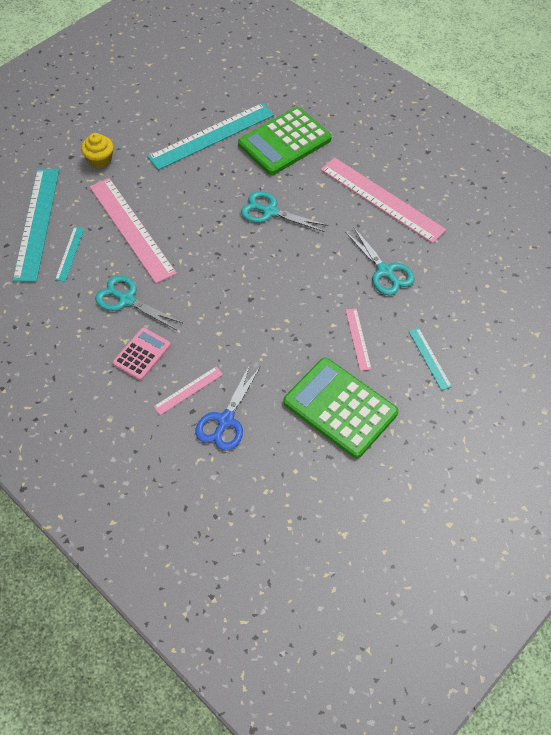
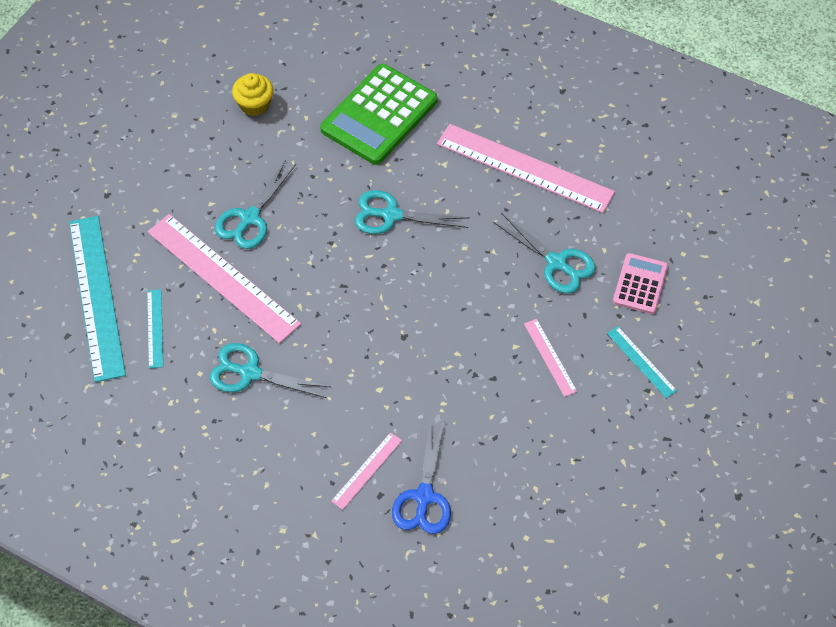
camera: 15 degrees left, 0 degrees up
yellow cupcake [81,133,113,168] -> yellow cupcake moved to [232,73,273,116]
pink calculator [113,328,171,381] -> pink calculator moved to [613,253,668,314]
turquoise ruler [147,103,274,170] -> none
green calculator [283,358,398,458] -> none
none -> turquoise scissors [215,160,296,249]

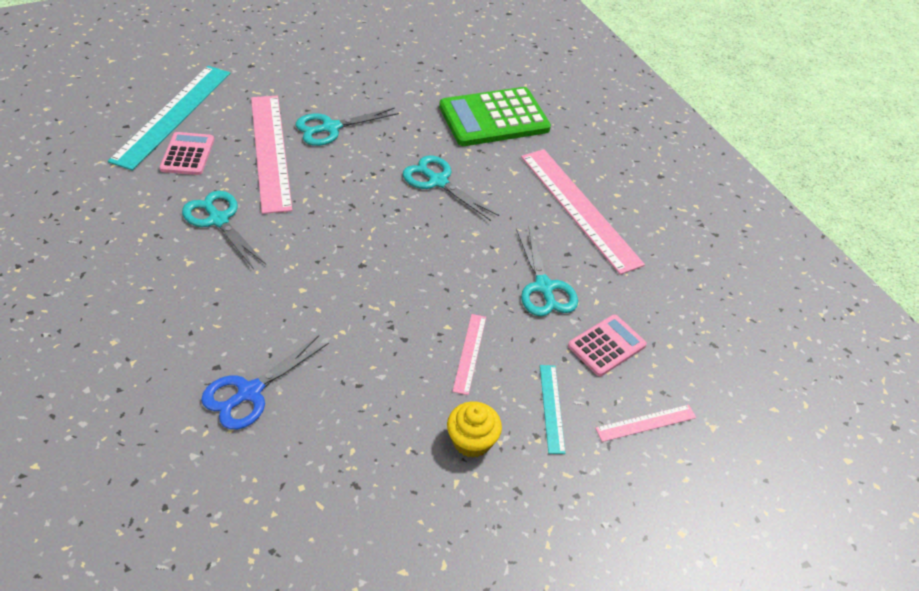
camera: 30 degrees right, 10 degrees down
turquoise ruler [147,289,163,368] -> pink calculator [159,132,214,175]
yellow cupcake [232,73,273,116] -> yellow cupcake moved to [447,402,502,458]
pink ruler [331,432,402,510] -> pink ruler moved to [595,405,696,442]

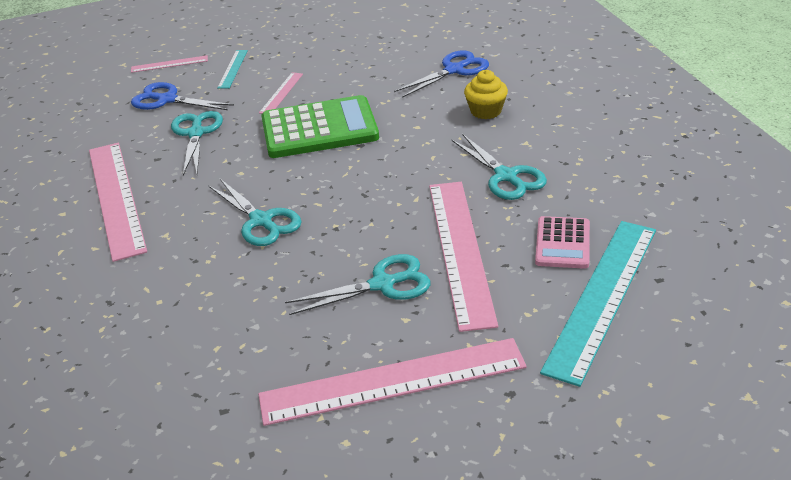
camera: 165 degrees left, 10 degrees down
green calculator [439,87,551,146] -> green calculator moved to [261,95,379,158]
yellow cupcake [447,402,502,458] -> yellow cupcake moved to [464,70,508,119]
pink calculator [568,314,647,376] -> blue scissors [131,82,234,110]
none -> pink ruler [258,338,527,426]

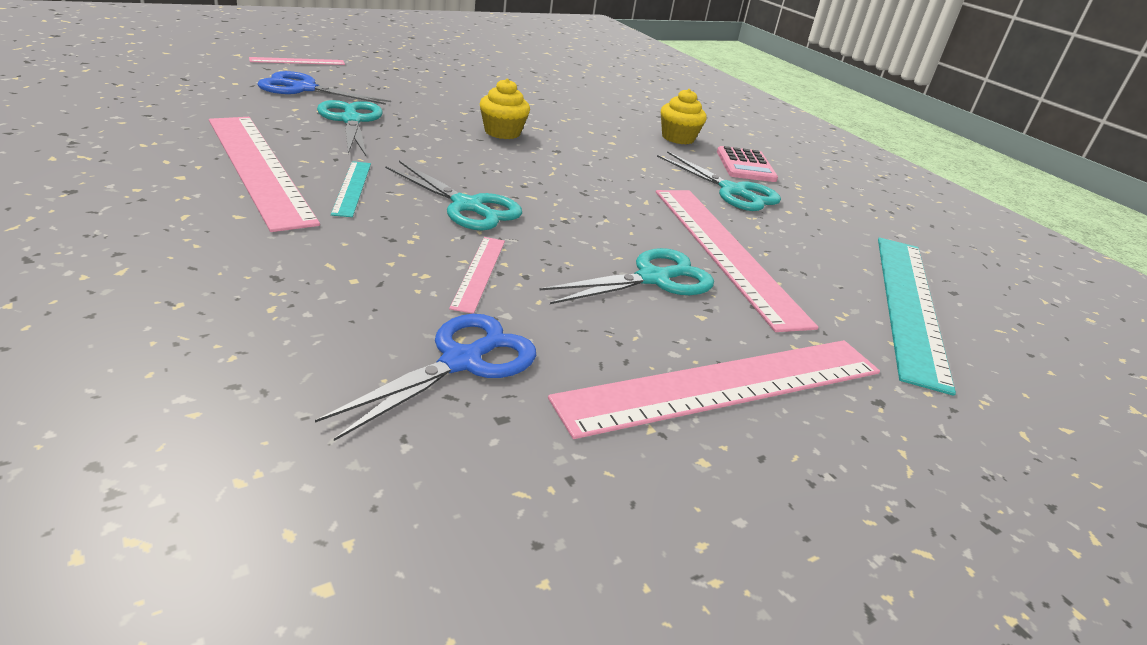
camera: 20 degrees left, 5 degrees down
turquoise ruler [217,50,248,88] -> turquoise ruler moved to [331,161,371,217]
pink ruler [259,72,303,114] -> pink ruler moved to [449,237,505,314]
green calculator [261,95,379,158] -> yellow cupcake [479,78,530,139]
blue scissors [394,50,489,98] -> blue scissors moved to [315,314,536,441]
pink calculator [535,216,590,269] -> pink calculator moved to [717,146,778,182]

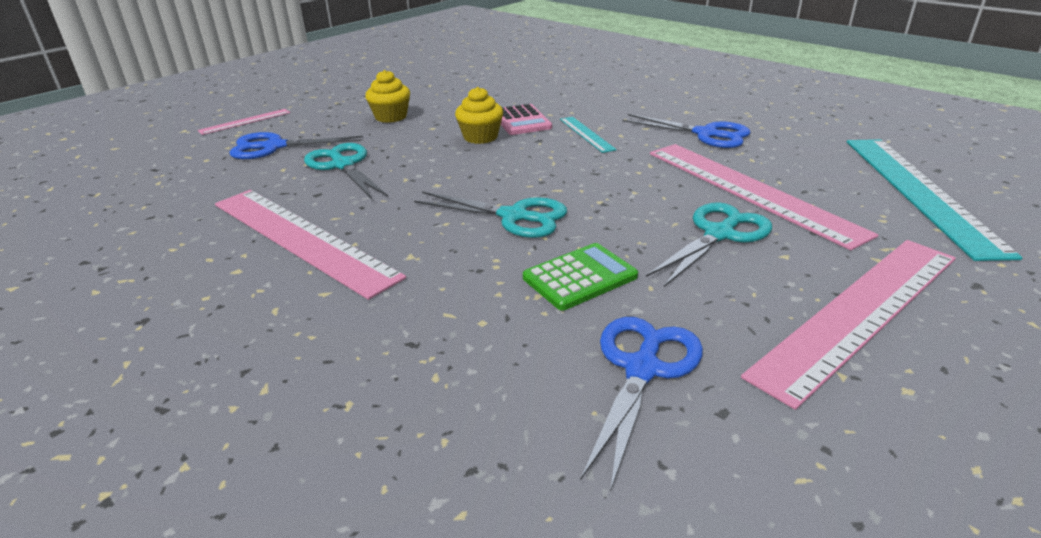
camera: 10 degrees left, 0 degrees up
turquoise ruler [331,161,371,217] -> turquoise ruler moved to [560,117,617,153]
pink ruler [449,237,505,314] -> green calculator [523,243,638,310]
turquoise scissors [657,151,781,211] -> blue scissors [622,114,751,148]
yellow cupcake [661,89,707,144] -> yellow cupcake moved to [365,70,410,123]
pink calculator [717,146,778,182] -> pink calculator moved to [501,104,552,135]

